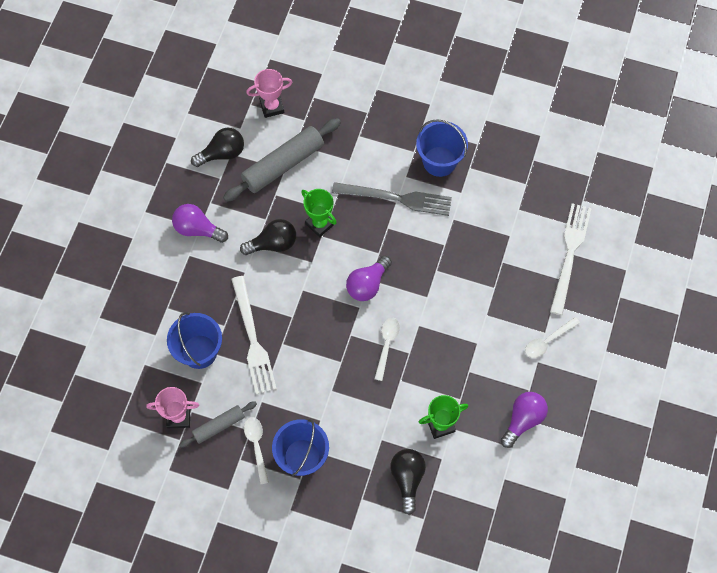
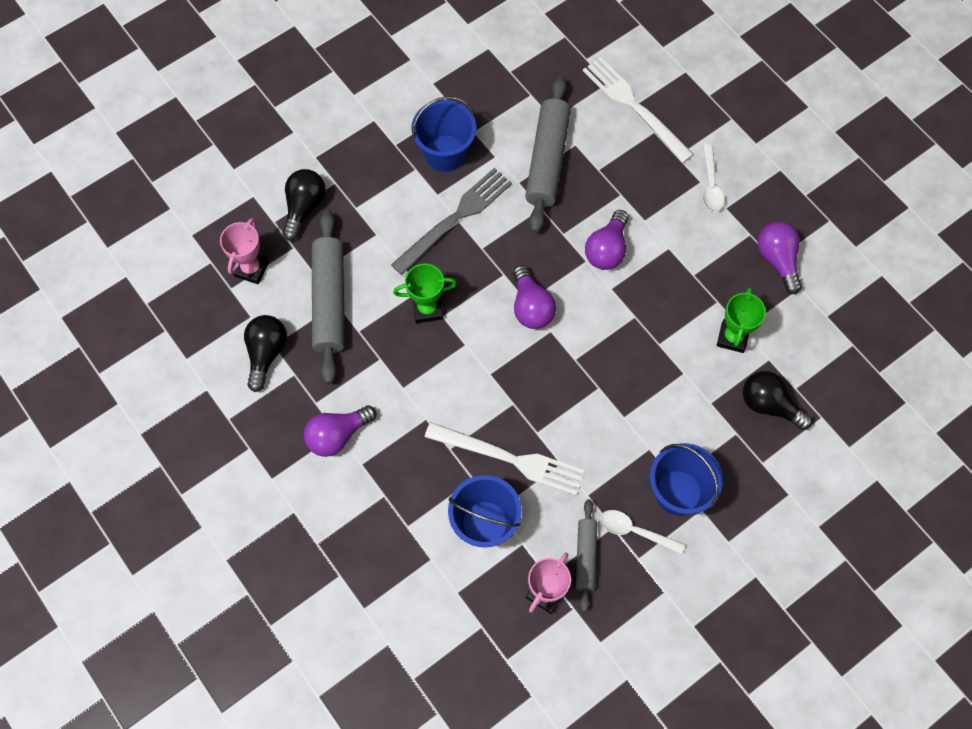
camera: 55 degrees left, 0 degrees up
black light bulb [240,219,296,255] -> black light bulb moved to [283,169,326,241]
white spoon [374,318,400,381] -> none
none -> grey rolling pin [525,76,571,233]
none -> purple light bulb [585,210,628,270]

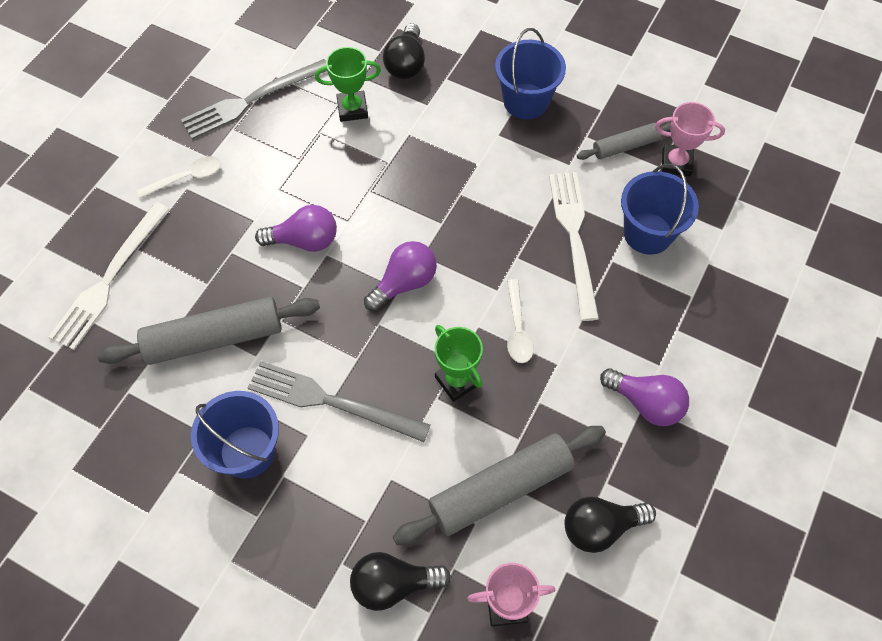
camera: 115 degrees left, 5 degrees down
white spoon [600,510,685,554] -> white spoon moved to [507,279,534,363]
purple light bulb [757,222,802,294] -> grey fork [181,59,327,140]

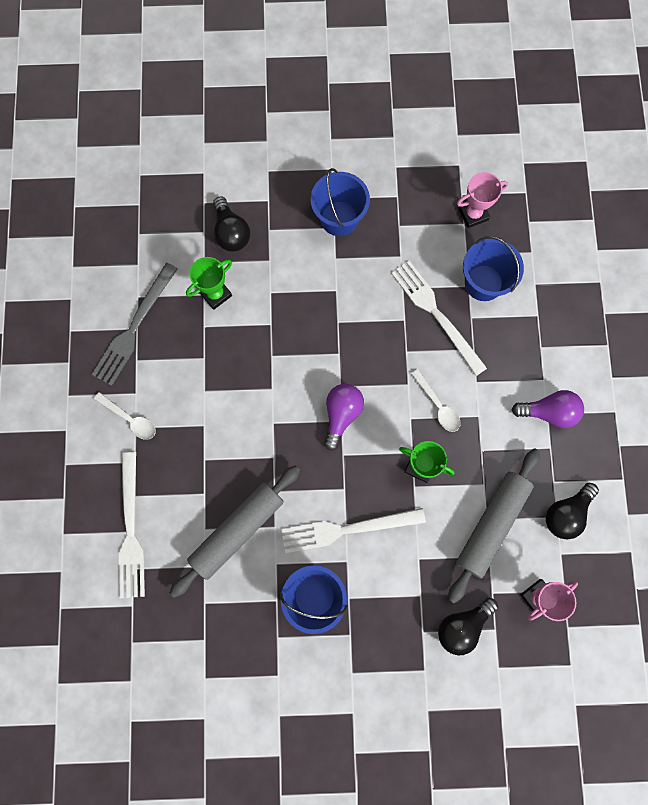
camera: 30 degrees left, 15 degrees up
white spoon [136,156,221,198] -> white spoon turned 90 degrees clockwise [94,392,156,440]
grey fork [248,361,430,442] -> white fork [281,508,426,553]
purple light bulb [255,205,337,252] -> none
grey rolling pin [577,122,671,160] -> none

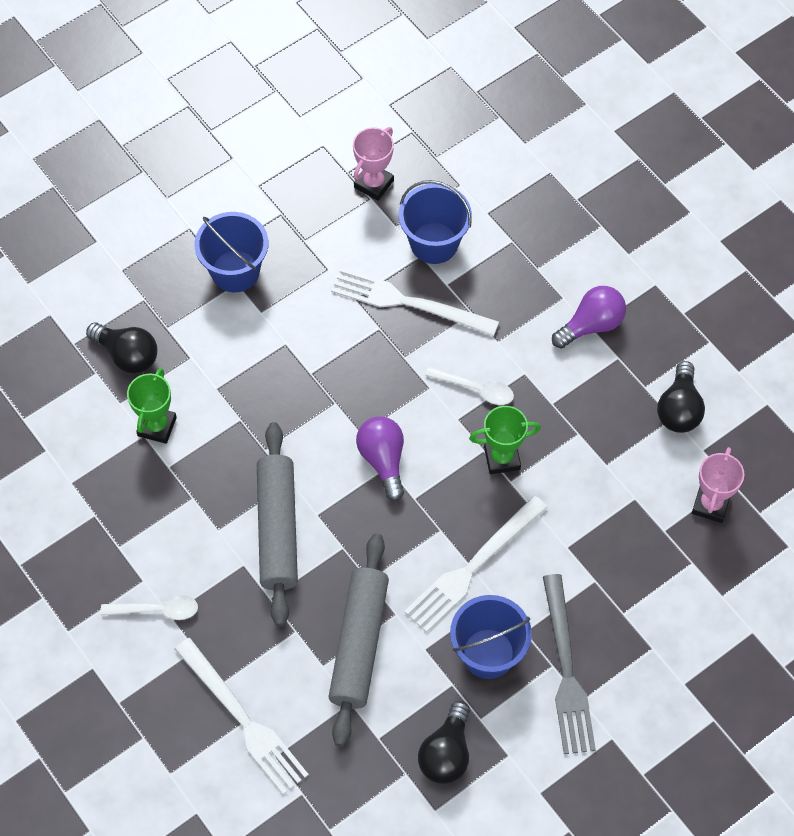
camera: 35 degrees left, 15 degrees down
grey fork [92,263,178,386] -> grey fork moved to [543,574,596,754]
black light bulb [438,598,498,655] -> black light bulb moved to [418,701,470,784]
grey rolling pin [448,448,540,603] -> grey rolling pin moved to [257,422,298,627]

